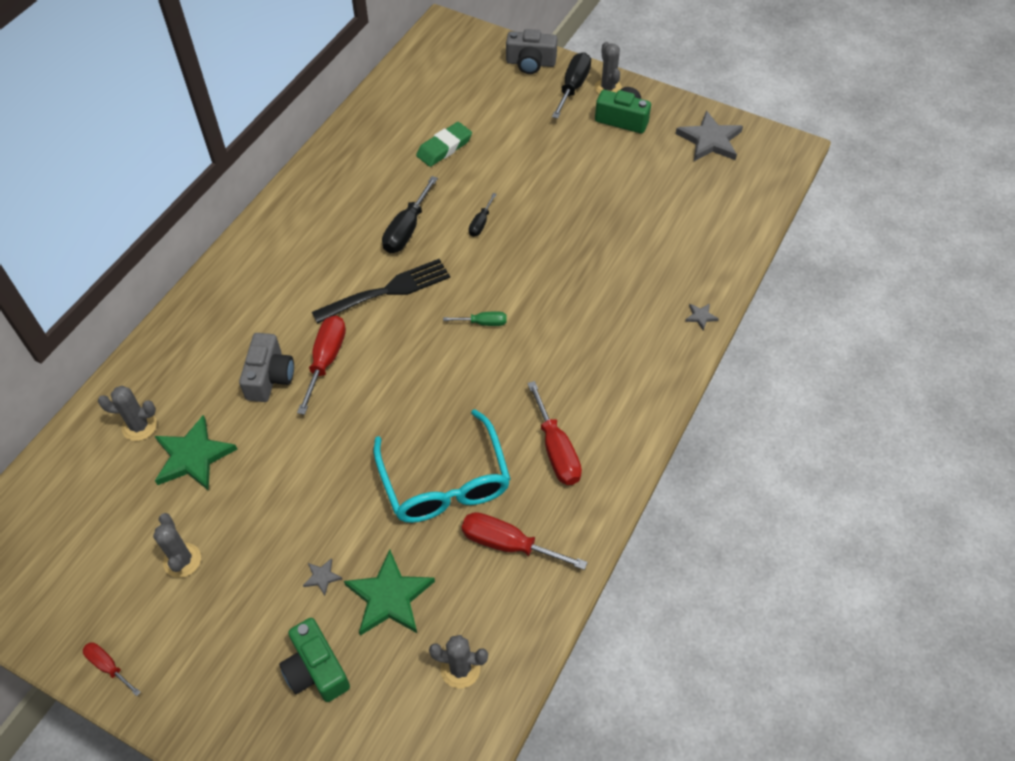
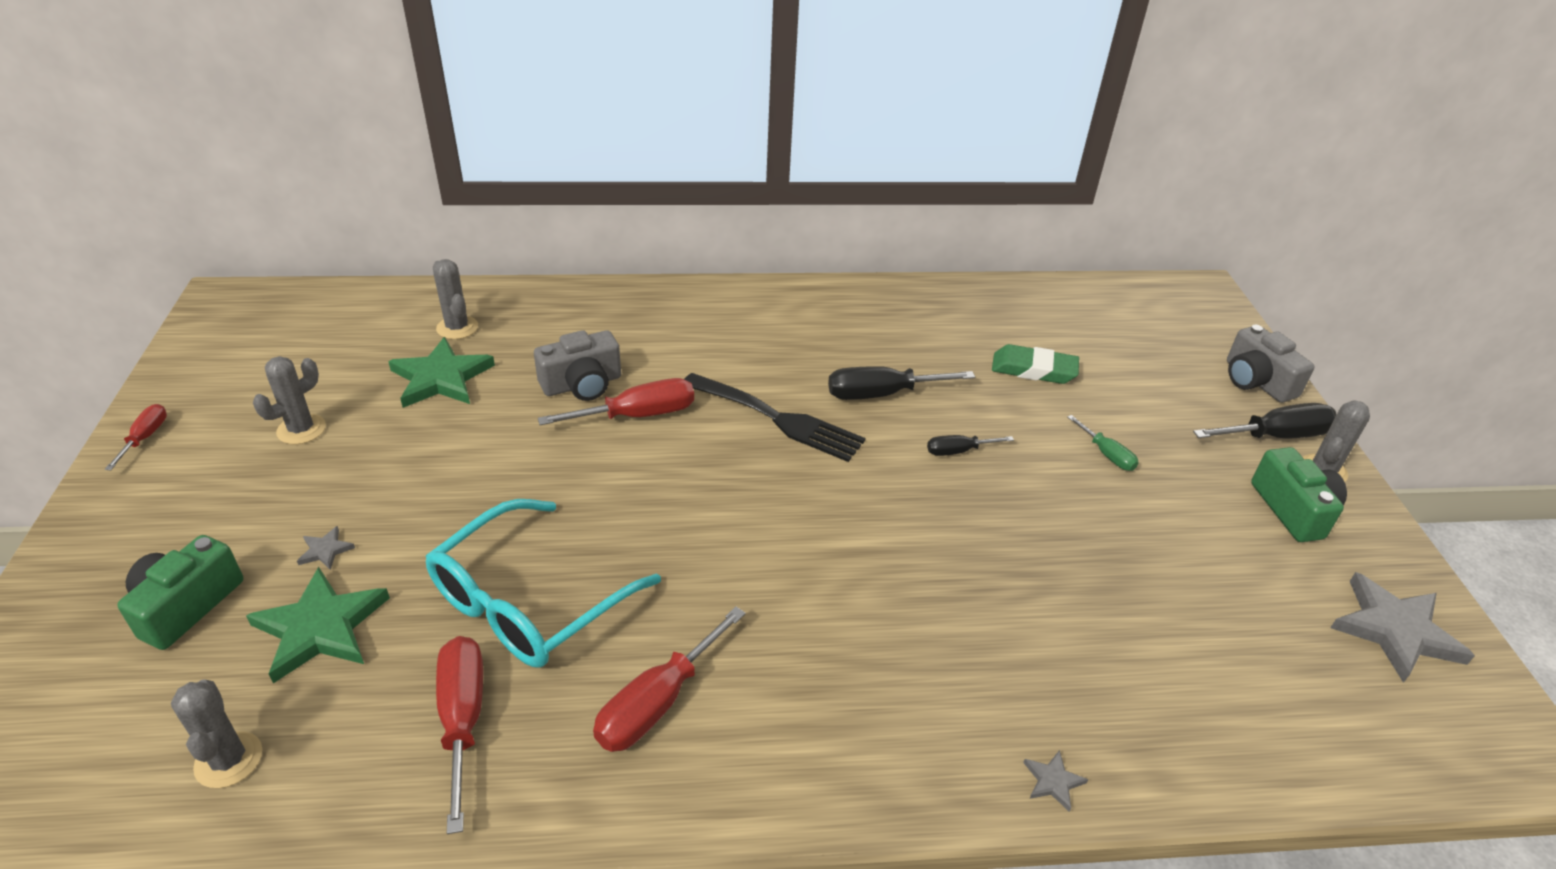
camera: 55 degrees right, 15 degrees down
green screwdriver [443,311,506,326] -> green screwdriver moved to [1067,415,1139,471]

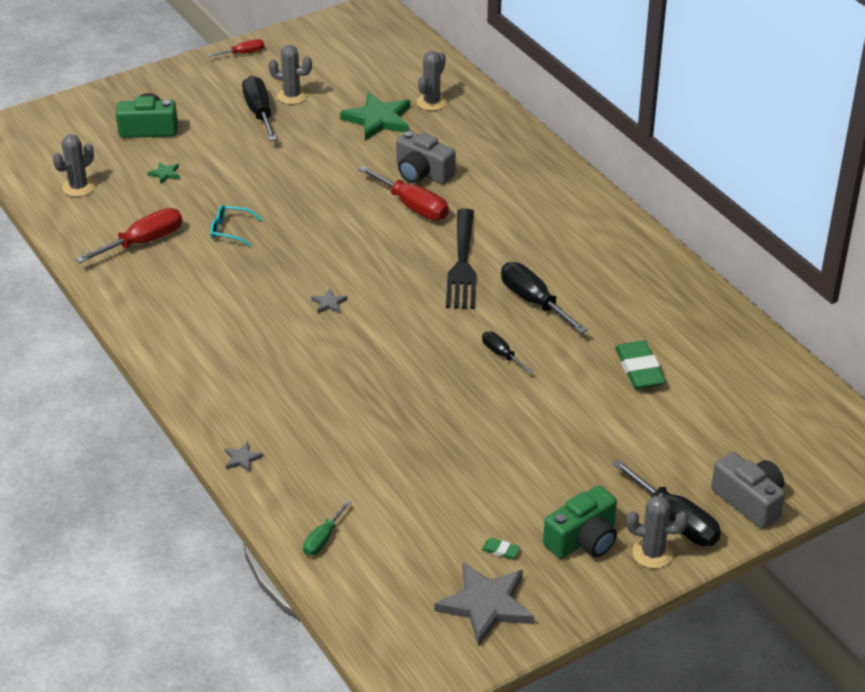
camera: 65 degrees right, 0 degrees up
green star [246,567,390,683] -> green star [147,162,180,184], size x0.44
grey star [297,526,355,570] -> grey star moved to [311,289,348,313]
turquoise glasses [426,499,661,668] -> turquoise glasses [210,205,262,246], size x0.42
red screwdriver [593,607,746,752] -> none
green screwdriver [1067,415,1139,471] -> green screwdriver moved to [303,500,351,556]
grey camera [1227,325,1315,403] -> grey camera turned 105 degrees clockwise [711,452,785,529]
none -> black screwdriver [242,76,277,141]
none -> green eraser [482,538,520,559]

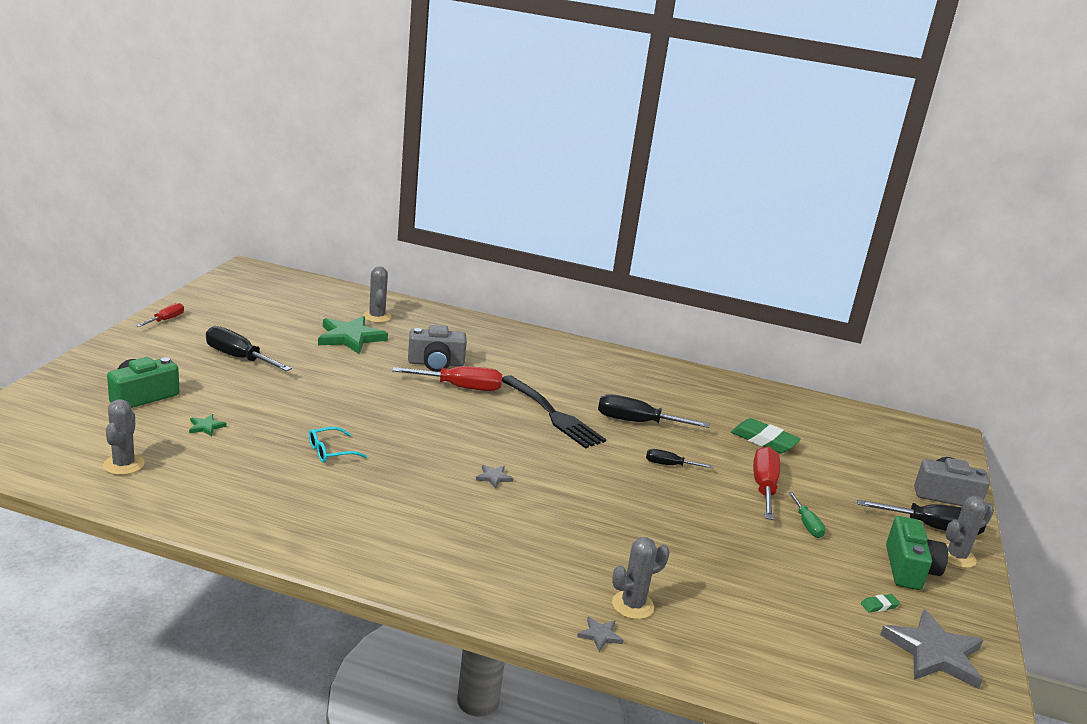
camera: 45 degrees left, 15 degrees down
red screwdriver [76,208,182,263] -> red screwdriver moved to [753,446,780,520]
grey cactus [268,45,312,104] -> grey cactus moved to [612,537,669,619]
green screwdriver [303,500,351,556] -> green screwdriver moved to [788,492,826,538]

